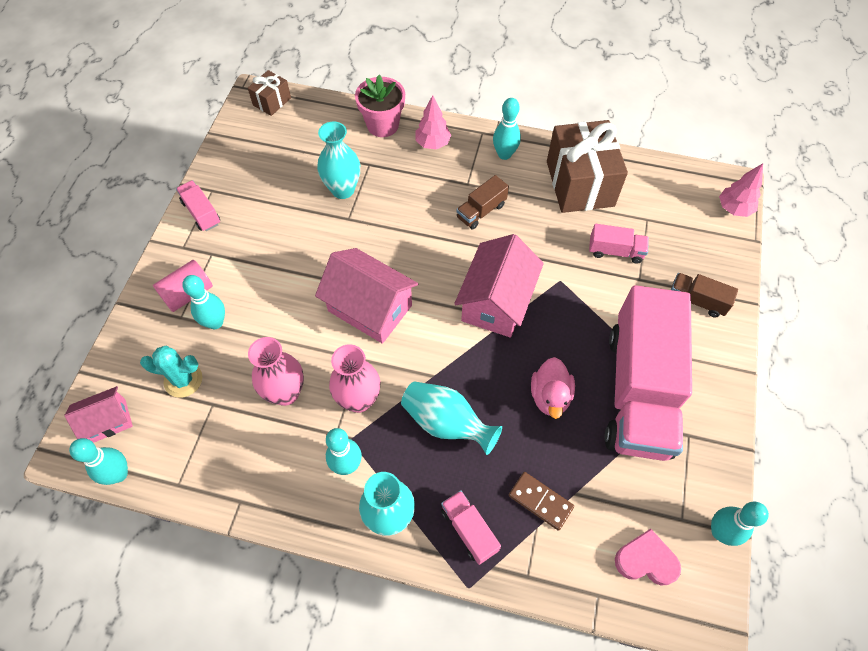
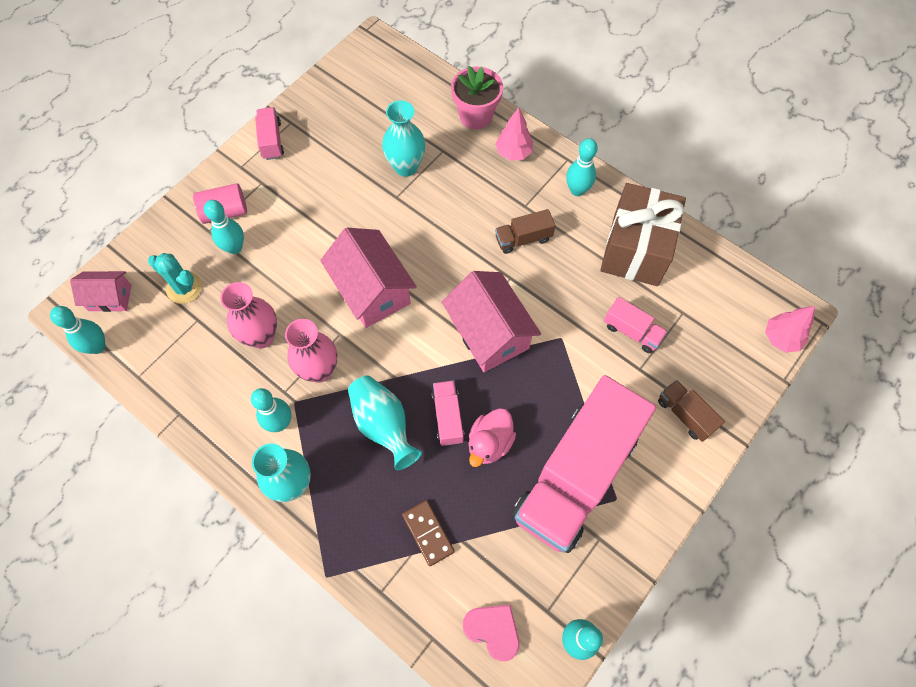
camera: 25 degrees right, 5 degrees up
brown gift [248,70,291,116] -> none
pink truck [441,490,501,565] -> pink truck moved to [431,380,464,446]
pink house [454,234,544,338] -> pink house turned 75 degrees counterclockwise [442,271,541,372]

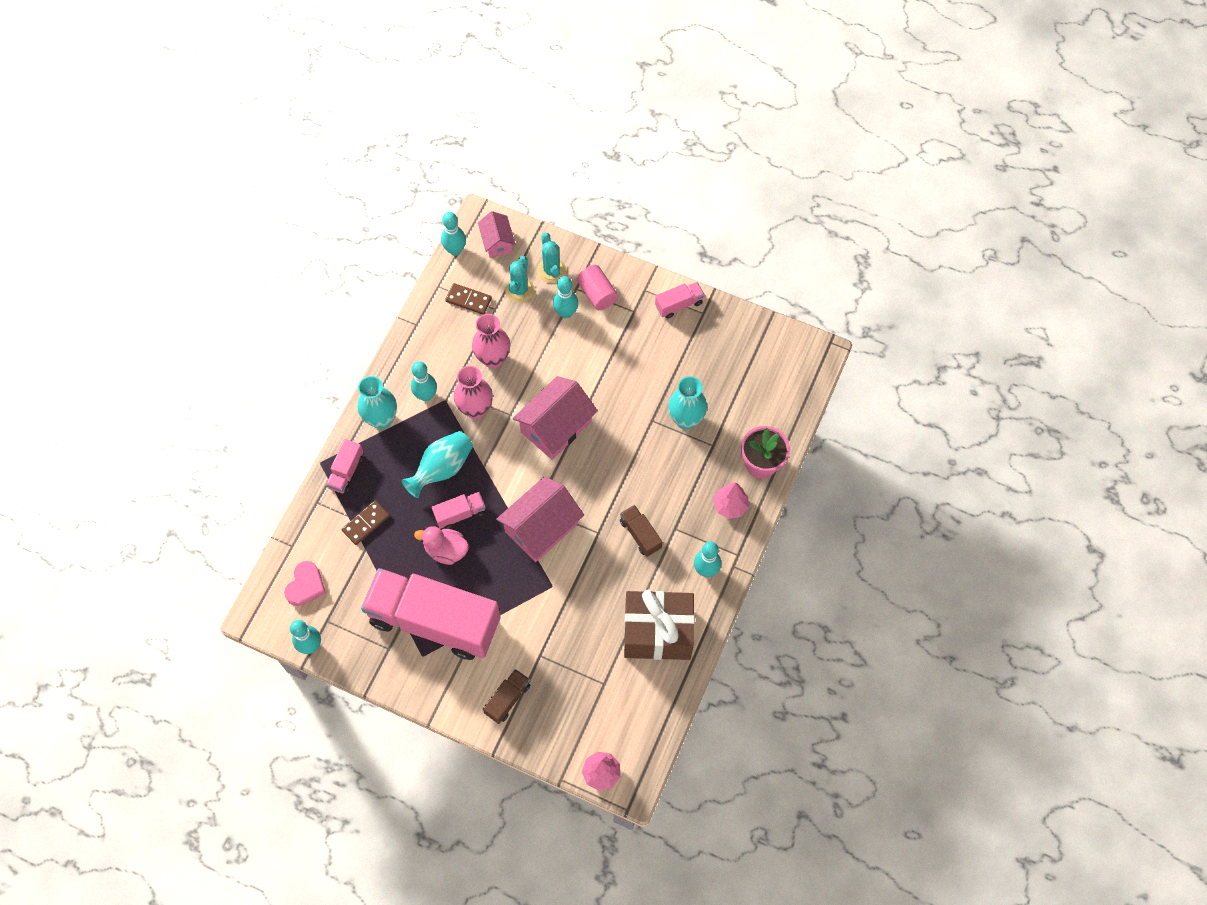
camera: 75 degrees right, 0 degrees up
pink truck [604,297,668,353] -> pink truck moved to [326,439,364,494]
none -> brown domino [445,283,492,315]
none -> turquoise cactus [537,232,566,283]

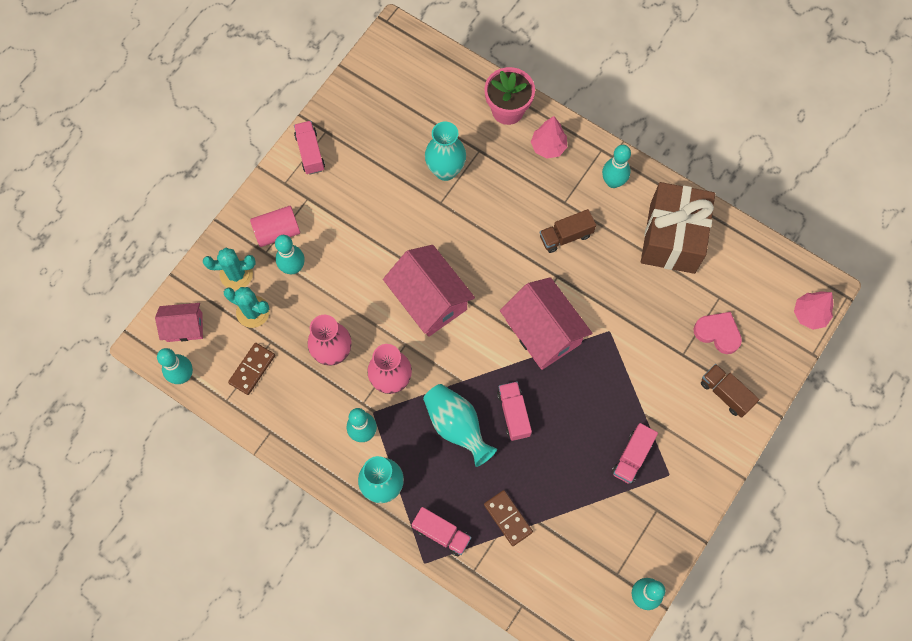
camera: 80 degrees left, 5 degrees up
pink heart [284,561,326,606] -> pink heart moved to [693,312,742,354]
pink truck [361,568,501,660] -> pink truck [611,423,658,484], size x0.40
pink duck [414,526,469,565] -> none

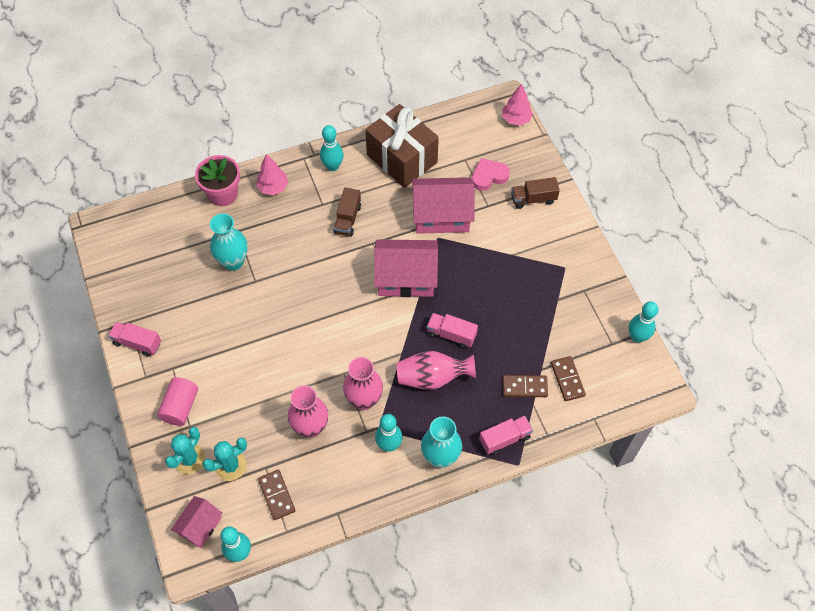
camera: 55 degrees left, 10 degrees down
turquoise bowling pin [275,235,305,274] -> none
pink house [383,245,475,337] -> pink house moved to [412,177,474,234]
turquoise vase [423,384,497,467] -> pink vase [397,351,476,390]
pink truck [611,423,658,484] -> none
none -> brown domino [551,356,586,401]

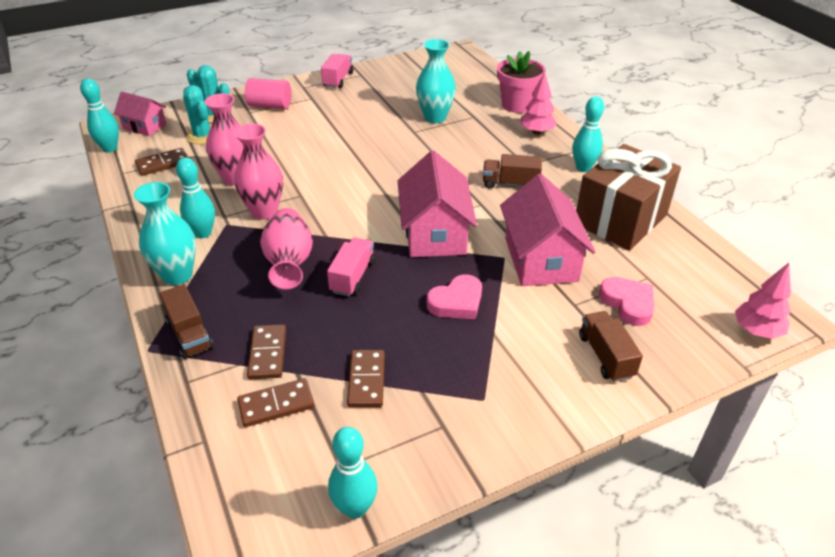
camera: 85 degrees right, 20 degrees down
pink truck [479,416,533,455] -> brown truck [159,284,213,359]
none -> brown domino [347,350,385,407]
none -> pink heart [427,275,482,319]

